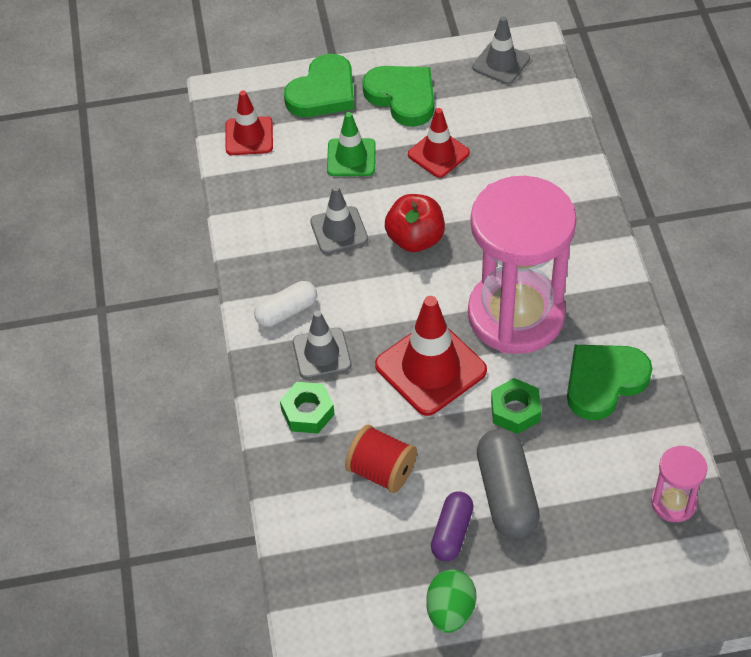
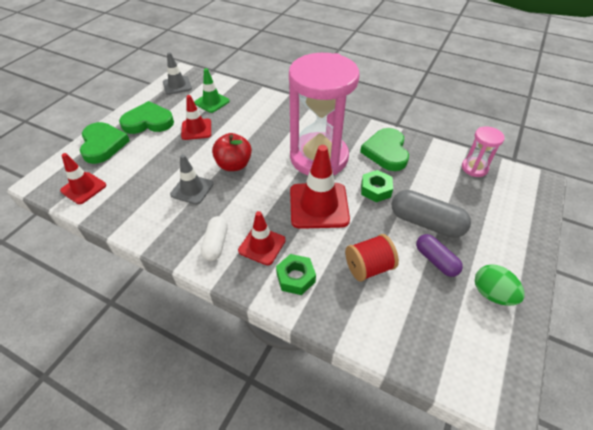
camera: 55 degrees left, 5 degrees down
grey traffic cone [293,310,351,379] -> red traffic cone [238,211,286,265]
green traffic cone [327,112,376,176] -> green traffic cone moved to [194,68,230,113]

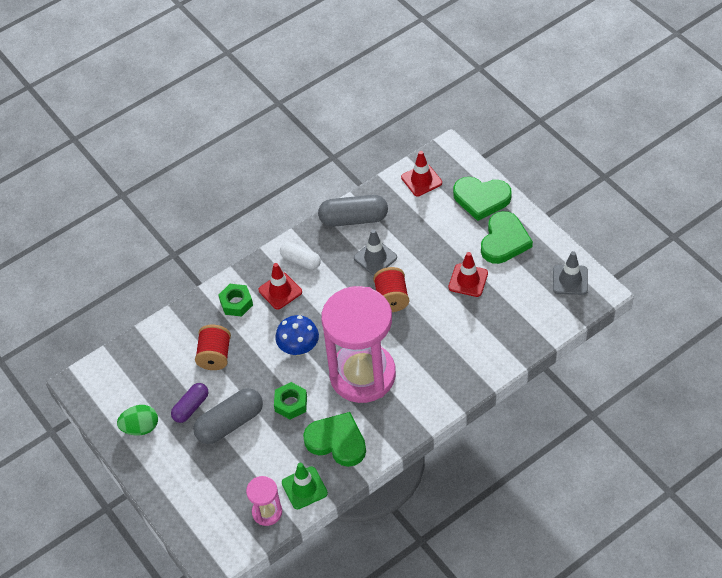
camera: 120 degrees right, 5 degrees up
green traffic cone [194,68,230,113] -> green traffic cone moved to [282,463,328,509]
red apple [212,133,252,171] -> red spool [373,267,409,312]
red traffic cone [290,145,350,229] -> blue mushroom [275,315,319,356]
purple capsule [416,234,463,277] -> purple capsule turned 45 degrees counterclockwise [171,383,208,423]
none -> grey capsule [318,195,388,227]

